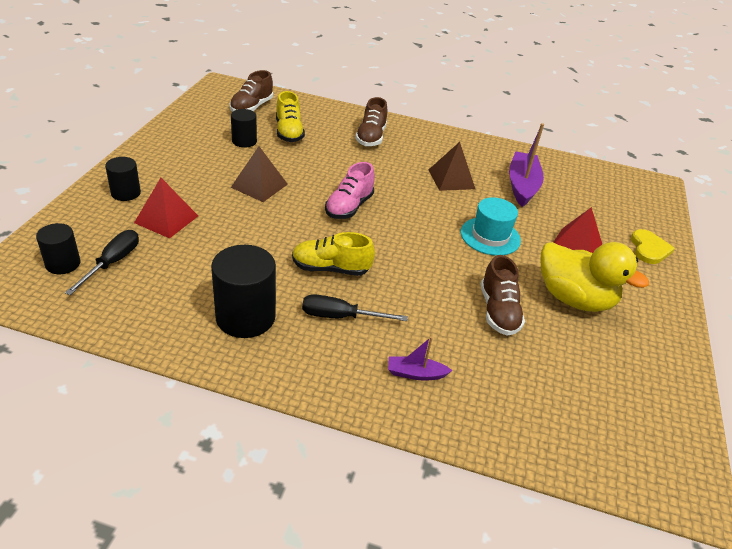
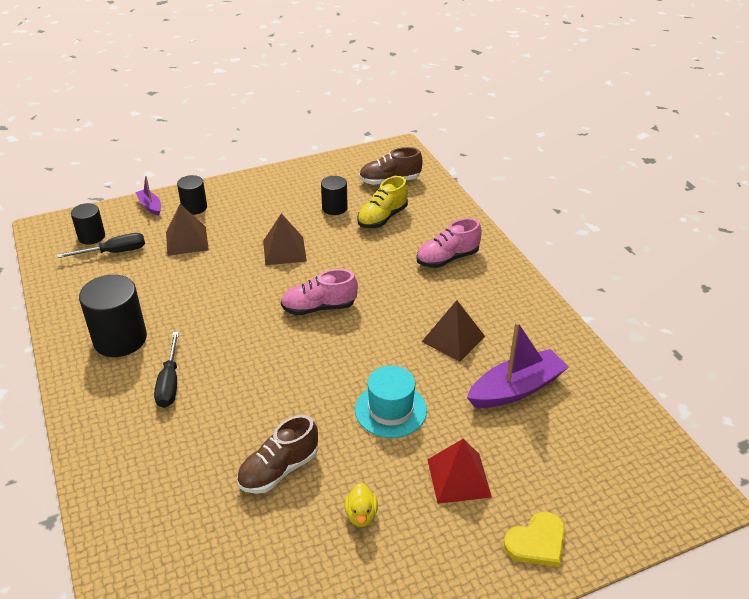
camera: 55 degrees right, 0 degrees up
red pyramid [134,178,198,238] -> brown pyramid [166,204,209,256]
yellow shoe [292,232,375,276] -> none
black screwdriver [302,294,408,321] -> black screwdriver turned 150 degrees counterclockwise [154,332,179,408]
brown shoe [355,97,387,146] -> pink shoe [416,218,482,268]
purple boat [388,337,452,381] -> purple boat moved to [135,176,161,216]
yellow duck [540,242,649,312] -> yellow duck [345,483,378,527], size x0.41

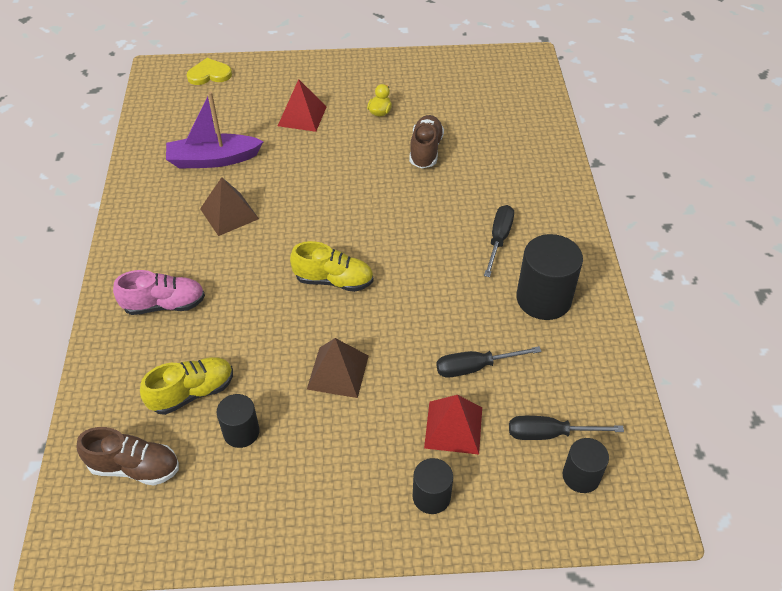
camera: 160 degrees left, 10 degrees up
purple boat [135,176,161,216] -> none
brown pyramid [166,204,209,256] -> red pyramid [424,395,482,455]
brown shoe [237,415,318,494] -> brown shoe turned 60 degrees counterclockwise [409,115,444,169]
pink shoe [281,269,358,315] -> yellow shoe [290,241,373,292]
turquoise hat [355,365,427,438] -> none
yellow heart [504,512,565,567] -> yellow heart moved to [187,58,232,85]
none -> black screwdriver [436,346,542,378]

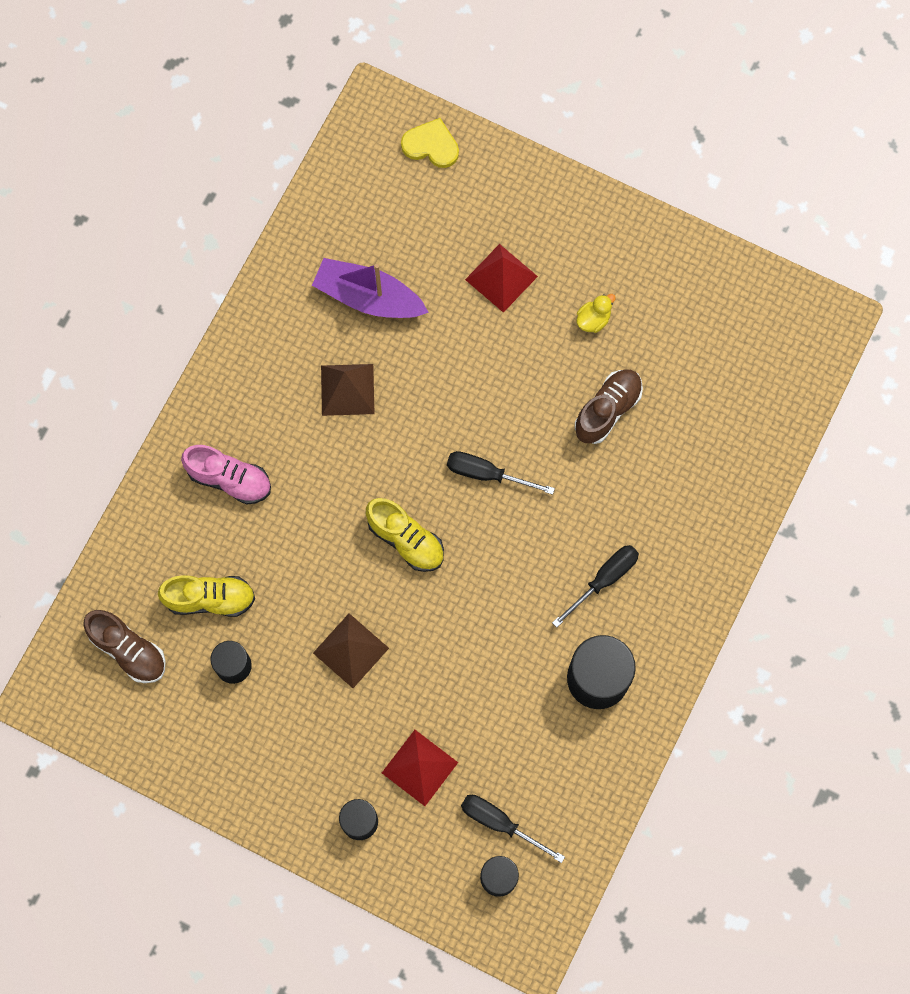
camera: 30 degrees right, 25 degrees up
black screwdriver [436,346,542,378] -> black screwdriver moved to [447,451,555,495]

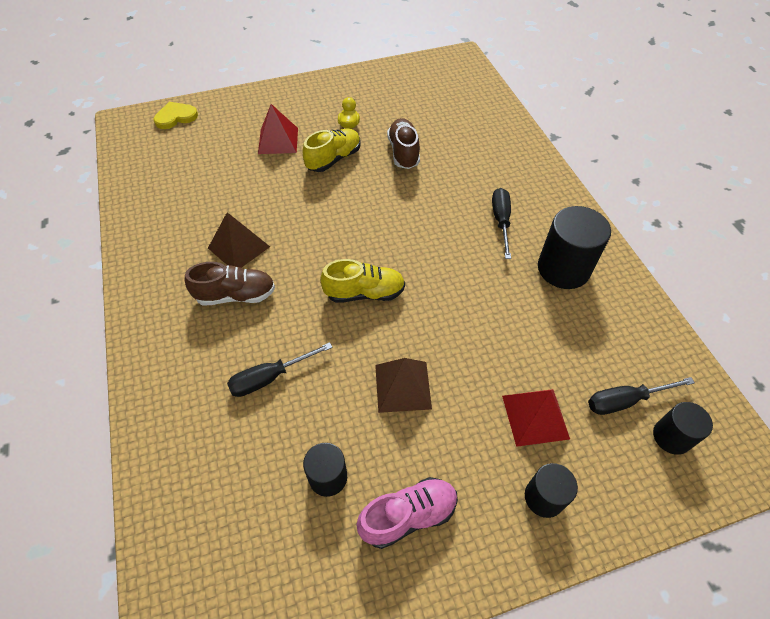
camera: 45 degrees left, 20 degrees down
brown shoe [84,610,166,683] -> brown shoe moved to [185,262,275,306]
yellow shoe [158,575,255,617] -> yellow shoe moved to [303,129,360,172]
pink shoe [181,445,271,505] -> pink shoe moved to [356,477,458,549]
purple boat [312,258,429,318] -> none
black screwdriver [447,451,555,495] -> black screwdriver moved to [227,342,333,397]

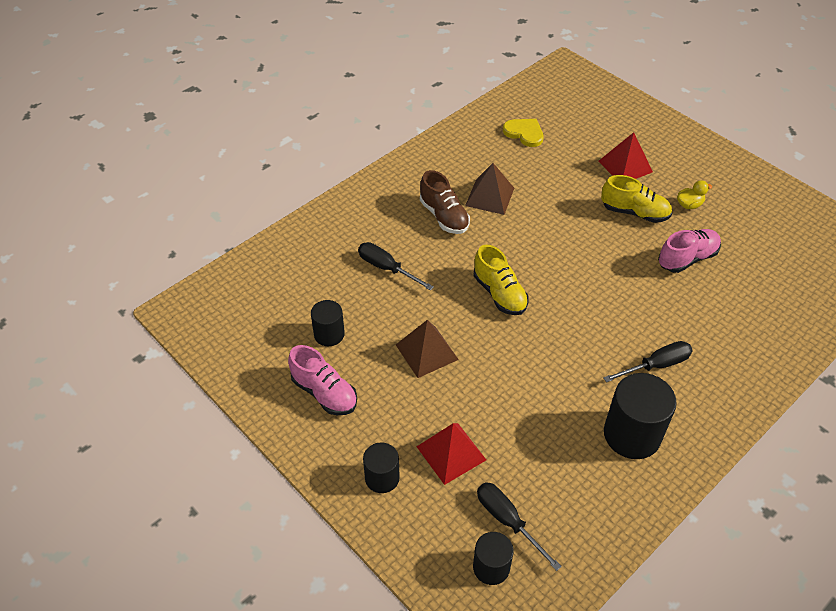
camera: 65 degrees right, 5 degrees down
yellow heart [154,102,198,129] -> yellow heart moved to [503,119,544,147]
brown shoe [387,118,420,169] -> pink shoe [658,229,721,273]

